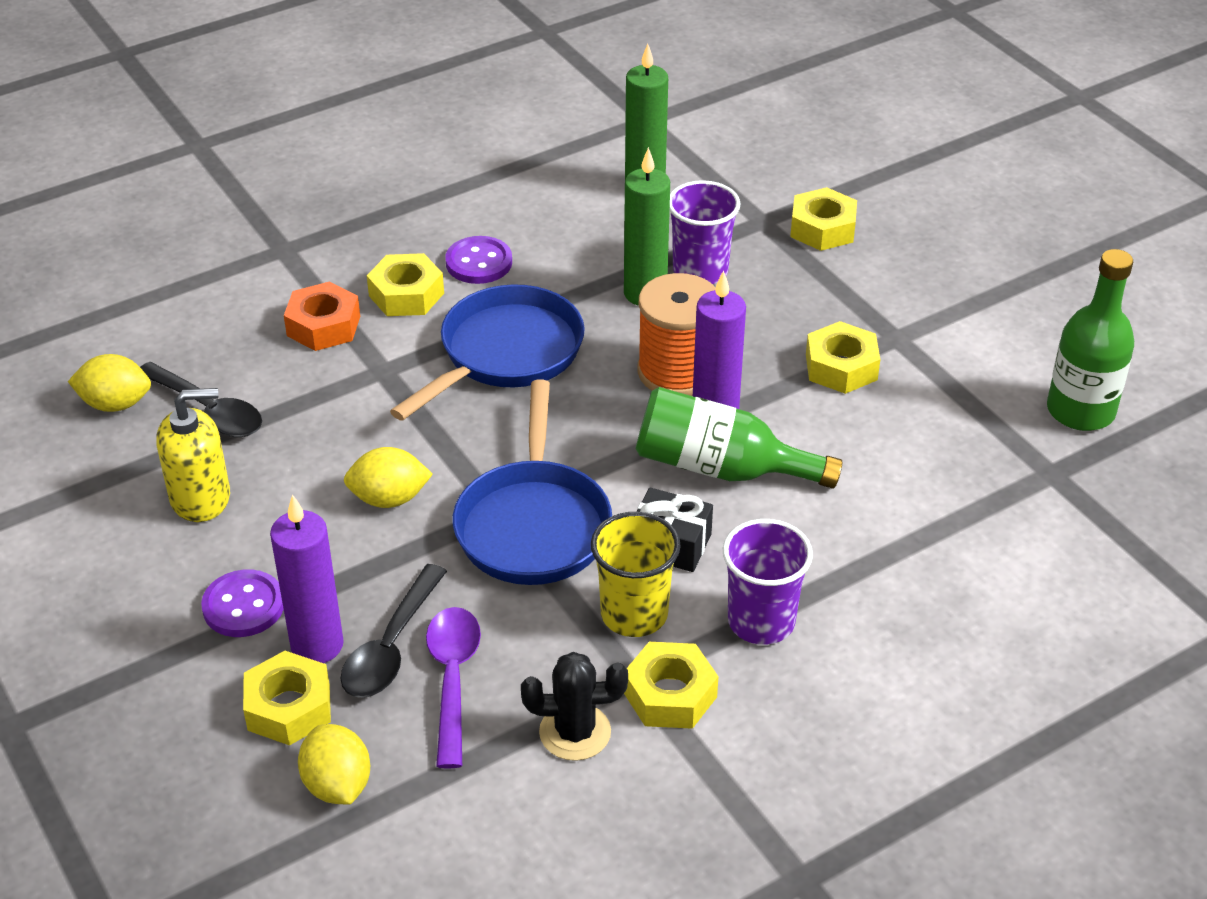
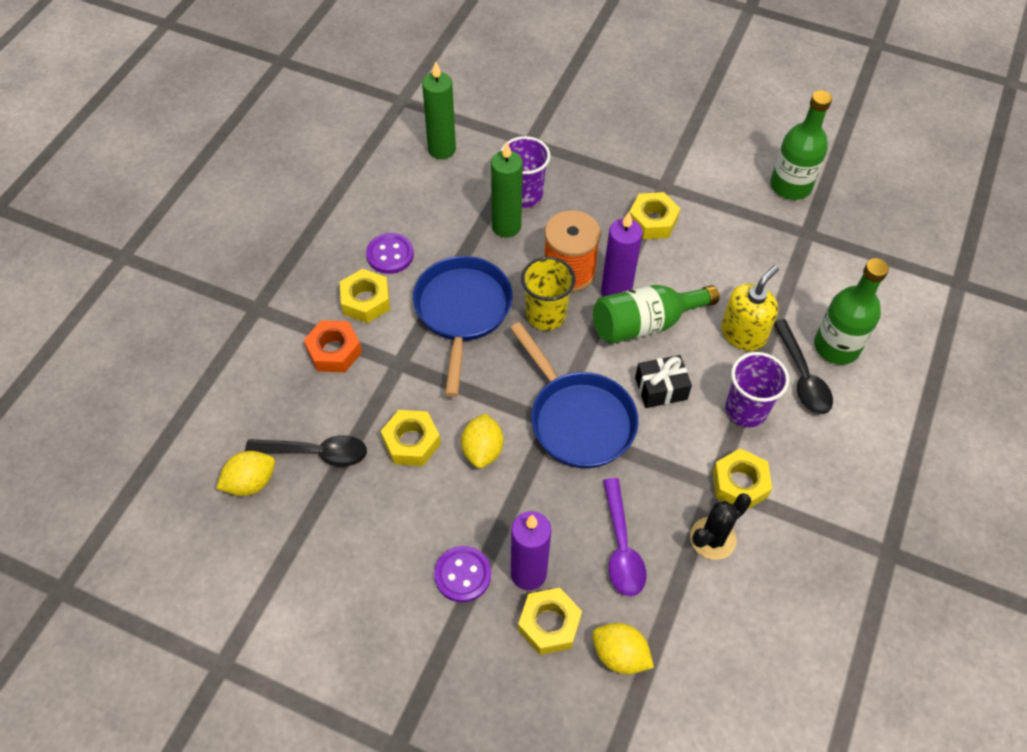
camera: 35 degrees left, 15 degrees up
yellow soap dispenser [156,388,230,522] -> yellow soap dispenser moved to [721,265,779,351]
black spoon [340,564,447,698] -> black spoon moved to [774,319,833,414]
yellow lemon [344,447,433,508] -> yellow lemon turned 45 degrees counterclockwise [461,413,503,468]
purple spoon [426,607,481,769] -> purple spoon turned 150 degrees counterclockwise [603,478,647,596]
yellow cup [591,512,681,637] -> yellow cup moved to [521,257,575,330]
yellow nut [790,187,857,251] -> yellow nut moved to [381,410,441,466]
none -> green bottle [814,258,889,365]

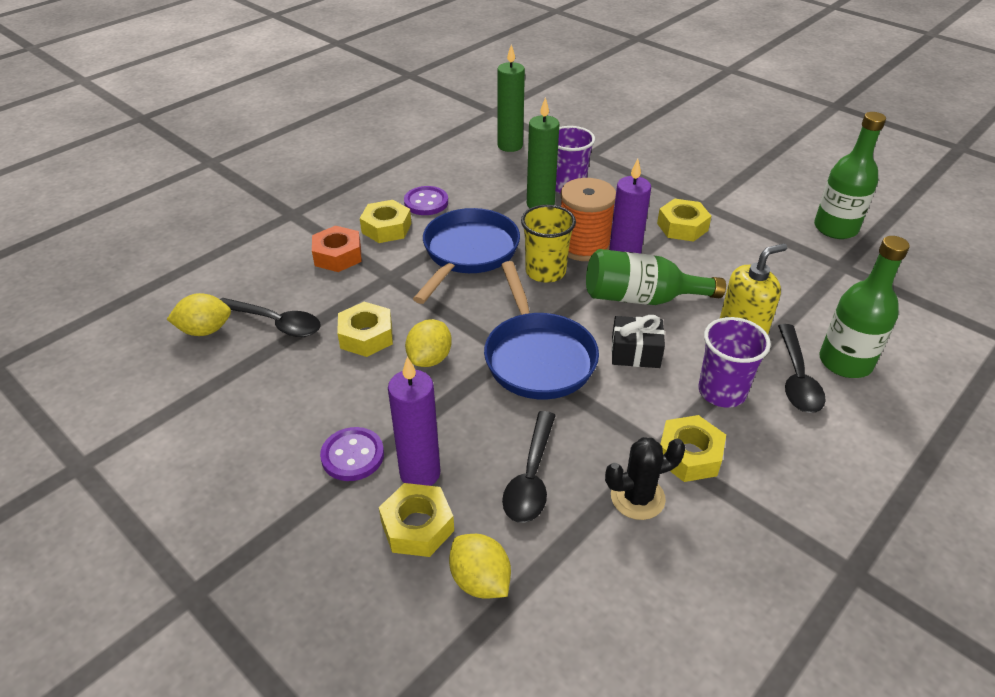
camera: 20 degrees right, 15 degrees down
purple spoon [603,478,647,596] -> black spoon [502,411,556,523]

